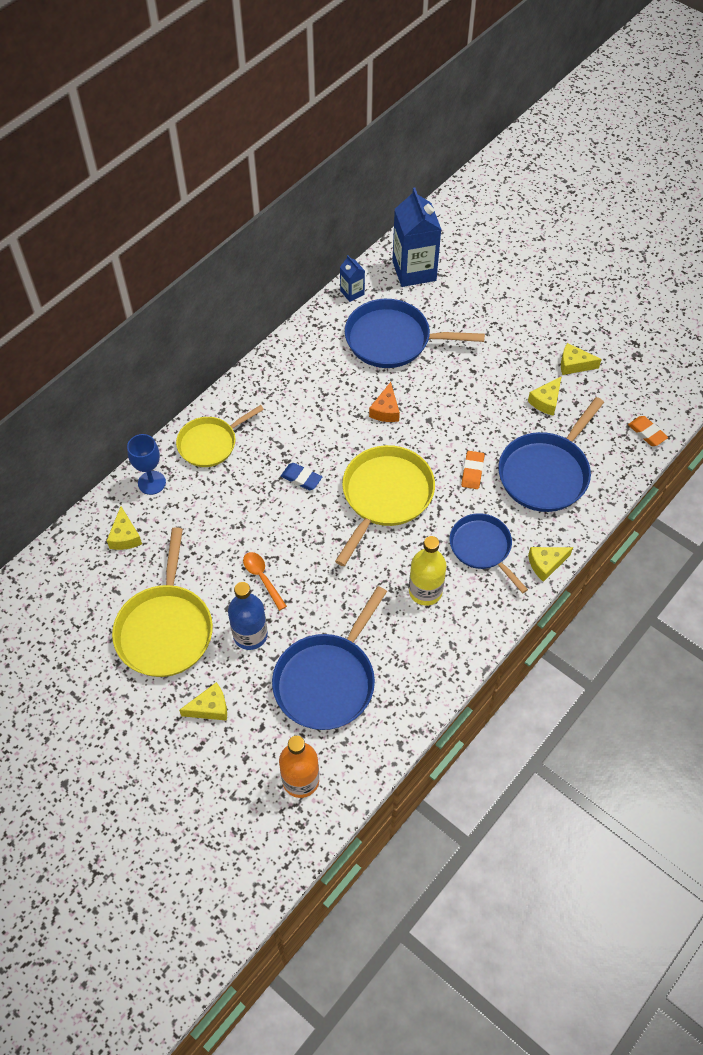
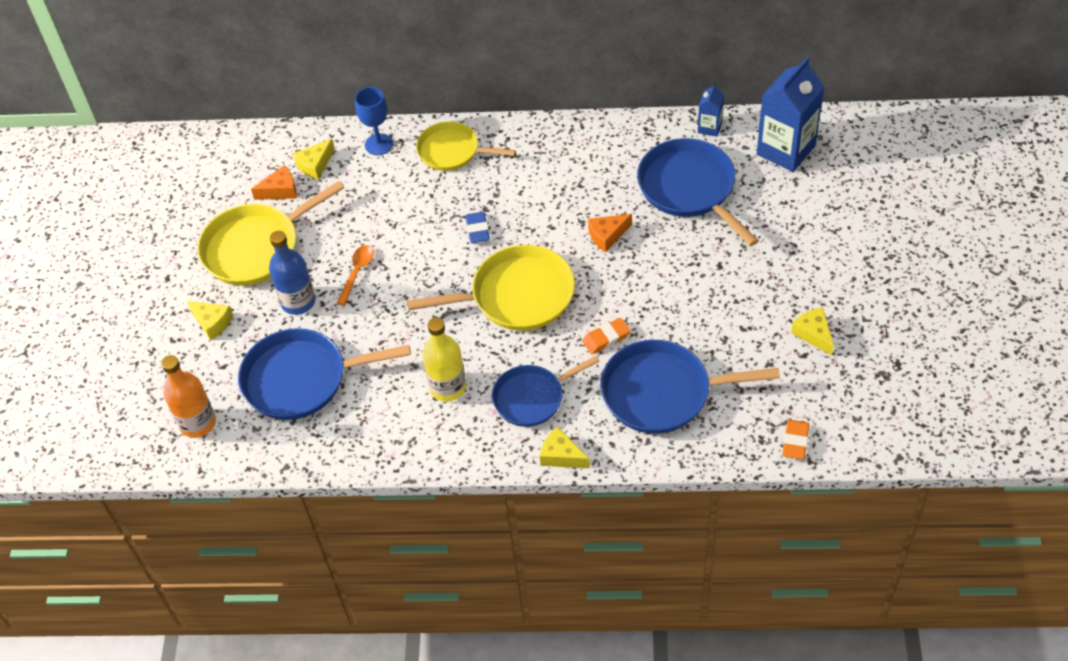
camera: 55 degrees right, 5 degrees down
blue pan [450,513,528,593] -> blue pan turned 135 degrees counterclockwise [492,356,600,427]
yellow cheese [528,376,562,416] -> none
none -> orange cheese [251,166,297,200]

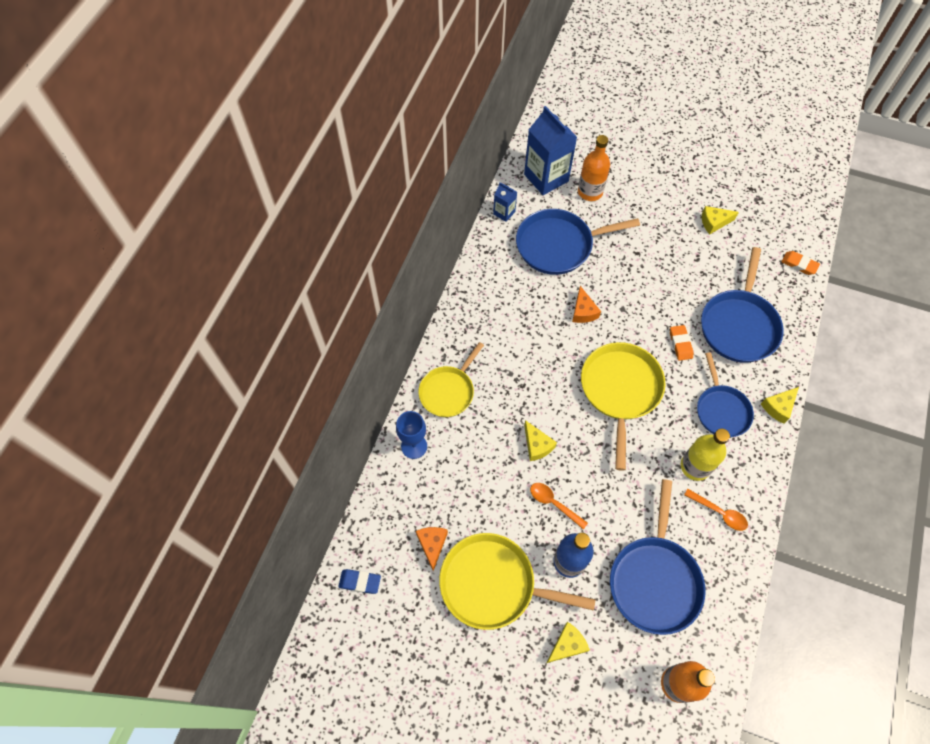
camera: 75 degrees left, 10 degrees up
yellow pan [197,181,344,286] -> yellow pan turned 120 degrees clockwise [439,533,596,630]
yellow cheese [293,139,335,180] -> yellow cheese moved to [524,420,557,461]
blue eraser [465,212,490,243] -> blue eraser moved to [338,569,381,594]
none -> orange bottle [578,135,610,201]
none -> orange spoon [684,489,748,531]

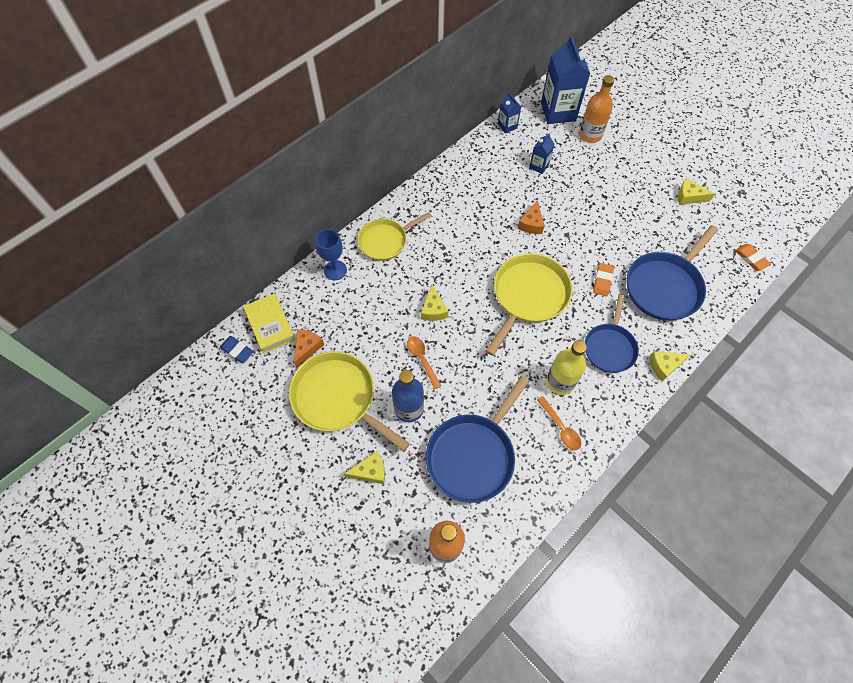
camera: 25 degrees right, 0 degrees up
blue pan [516,209,640,275] -> blue carton [529,133,555,174]
none -> yellow book [243,294,296,354]

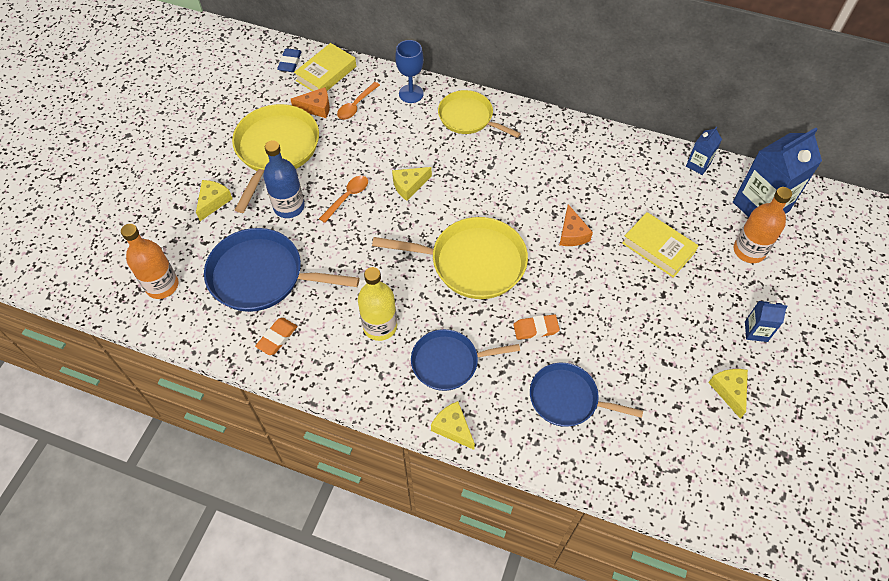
camera: 65 degrees right, 5 degrees down
yellow cheese [344,451,385,484] -> yellow cheese turned 120 degrees counterclockwise [196,180,232,221]
orange cheese [518,200,544,234] -> orange cheese turned 90 degrees counterclockwise [559,204,593,246]
blue carton [529,133,555,174] -> blue carton moved to [745,301,788,342]
orange spoon [537,396,581,450] -> orange spoon moved to [337,82,380,119]
blue pan [627,225,718,321] -> blue pan [530,363,643,427], size x0.66
orange eraser [735,244,771,271] -> orange eraser moved to [255,318,297,355]
none -> yellow book [622,212,699,278]

